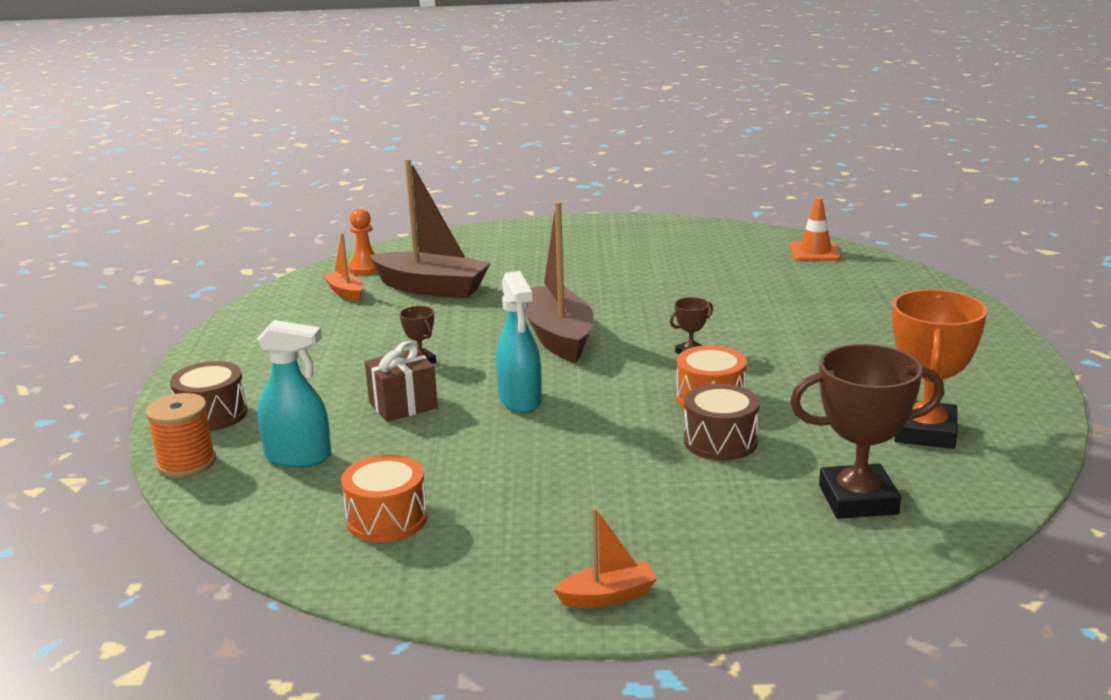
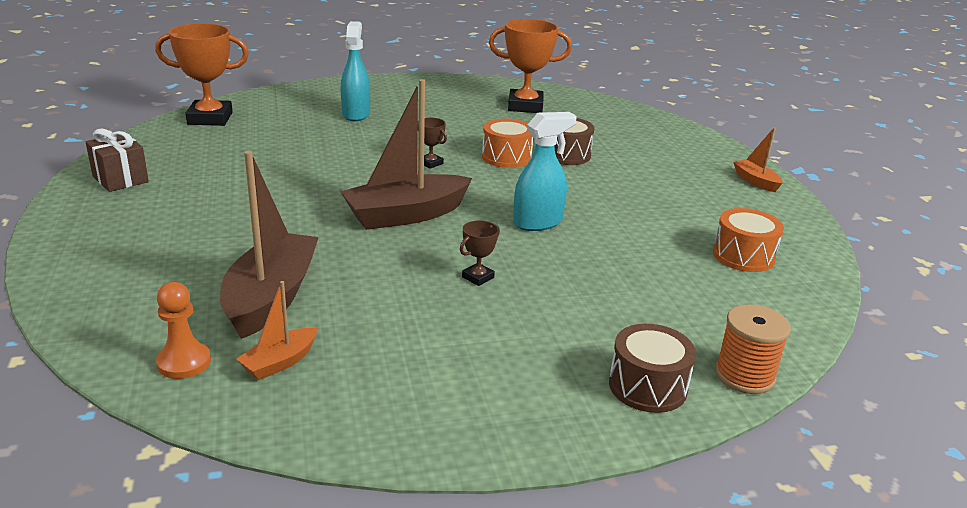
camera: 105 degrees left, 5 degrees up
turquoise spray bottle [257,320,331,467] -> turquoise spray bottle moved to [341,21,370,121]
brown gift [365,341,438,422] -> brown gift moved to [86,128,149,192]
orange traffic cone [790,197,842,261] -> orange trophy [155,23,249,126]
brown trophy [790,344,944,519] -> none

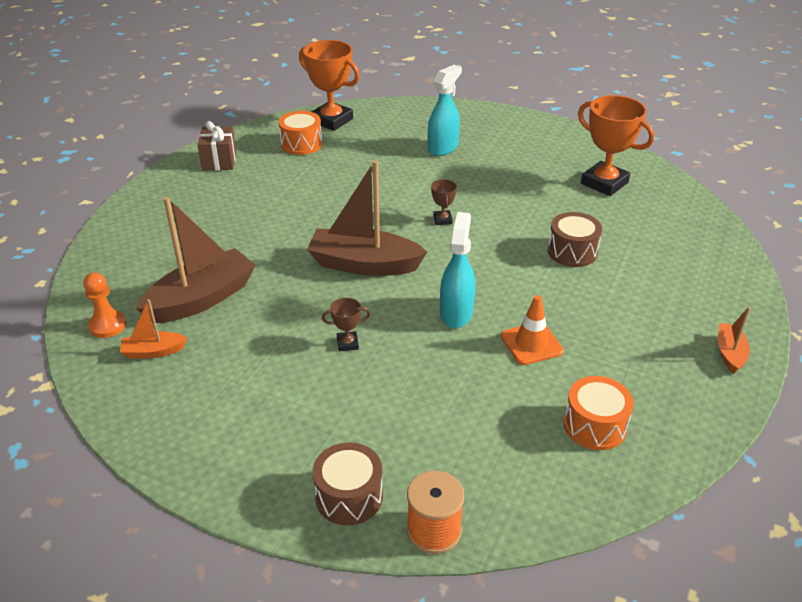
camera: 40 degrees right, 10 degrees up
orange drum [482,119,533,168] -> orange drum moved to [278,111,322,155]
turquoise spray bottle [513,112,577,231] -> turquoise spray bottle turned 90 degrees counterclockwise [440,212,475,328]
none -> orange traffic cone [501,295,564,365]

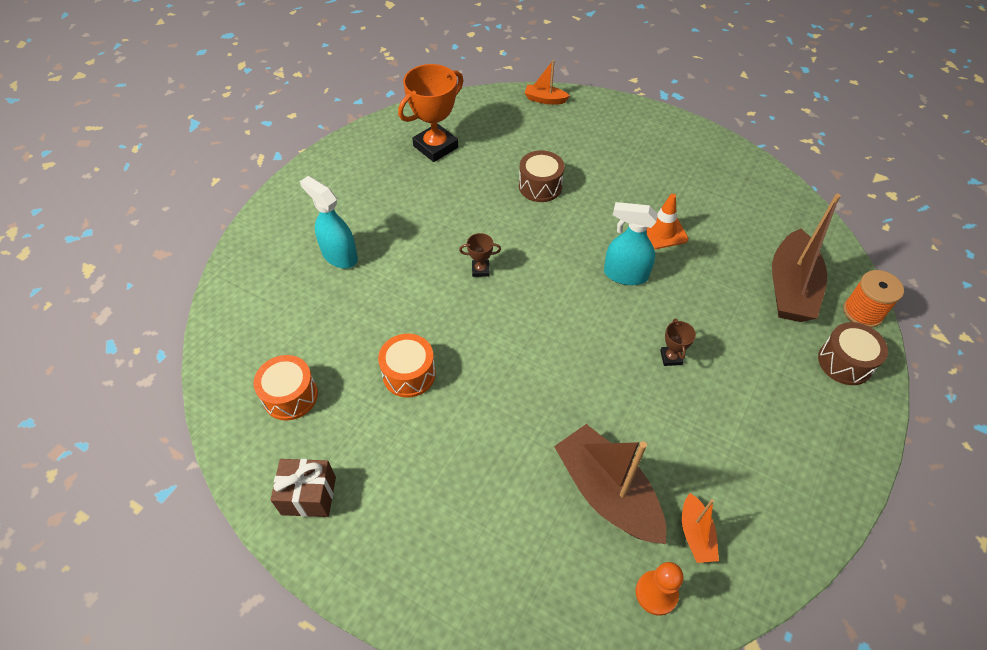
camera: 85 degrees left, 15 degrees up
orange trophy [299,40,360,131] -> none
brown boat [307,160,427,276] -> brown boat moved to [772,194,841,322]
orange drum [564,376,634,450] -> orange drum moved to [378,334,436,398]
orange boat [718,307,750,374] -> orange boat moved to [525,60,570,105]

